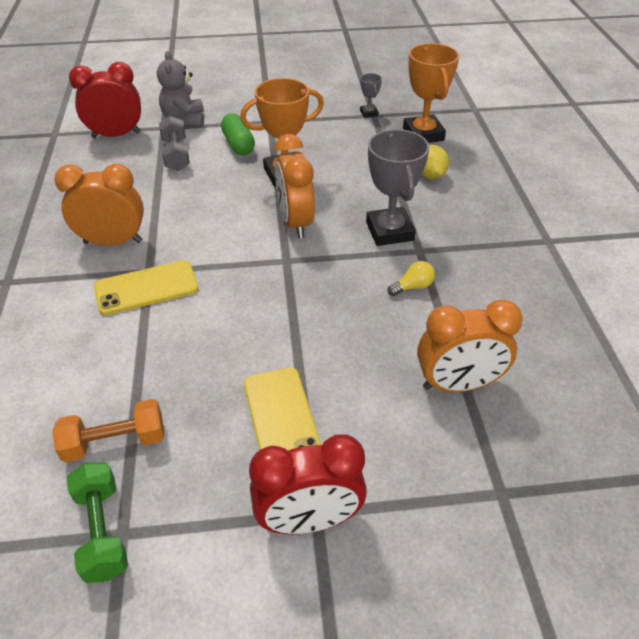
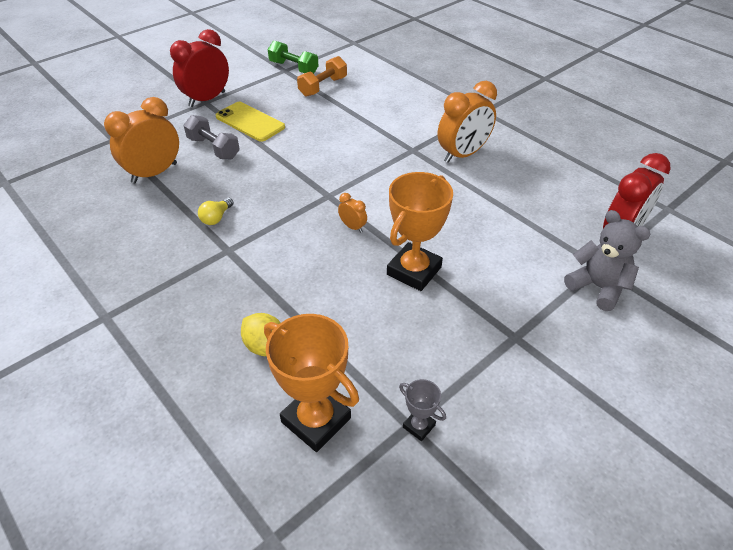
camera: 145 degrees right, 0 degrees up
yellow phone [94,260,198,315] -> none
grey dumbbell [159,116,190,171] -> grey dumbbell moved to [184,115,240,159]
green capsule [221,113,255,155] -> none
orange clock [274,134,315,238] -> orange clock [338,193,367,233], size x0.45
grey trophy [366,129,429,246] -> none

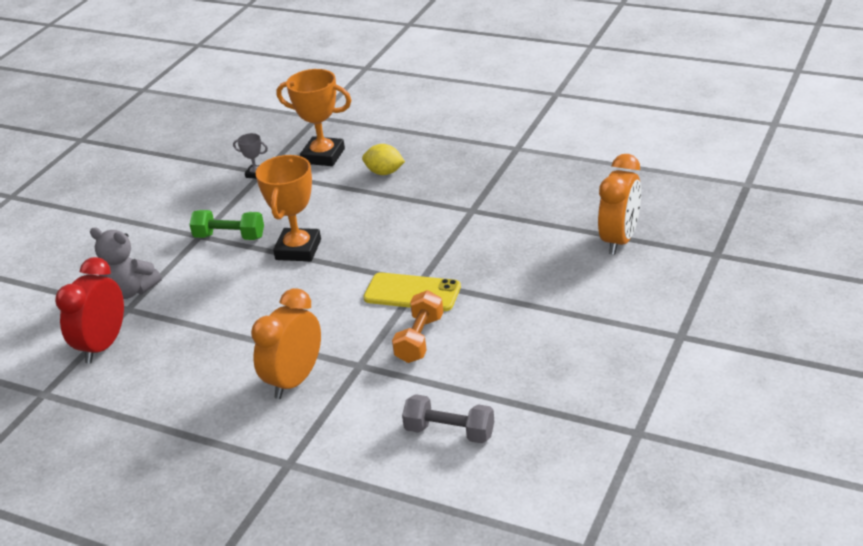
camera: 160 degrees right, 10 degrees down
red clock [170,29,229,107] -> none
grey dumbbell [184,115,240,159] -> grey dumbbell moved to [402,394,494,443]
yellow light bulb [198,198,233,225] -> none
yellow phone [216,102,285,142] -> yellow phone moved to [363,272,461,311]
green dumbbell [268,41,319,74] -> green dumbbell moved to [189,210,264,240]
orange dumbbell [297,56,347,97] -> orange dumbbell moved to [392,290,443,363]
orange clock [338,193,367,233] -> none

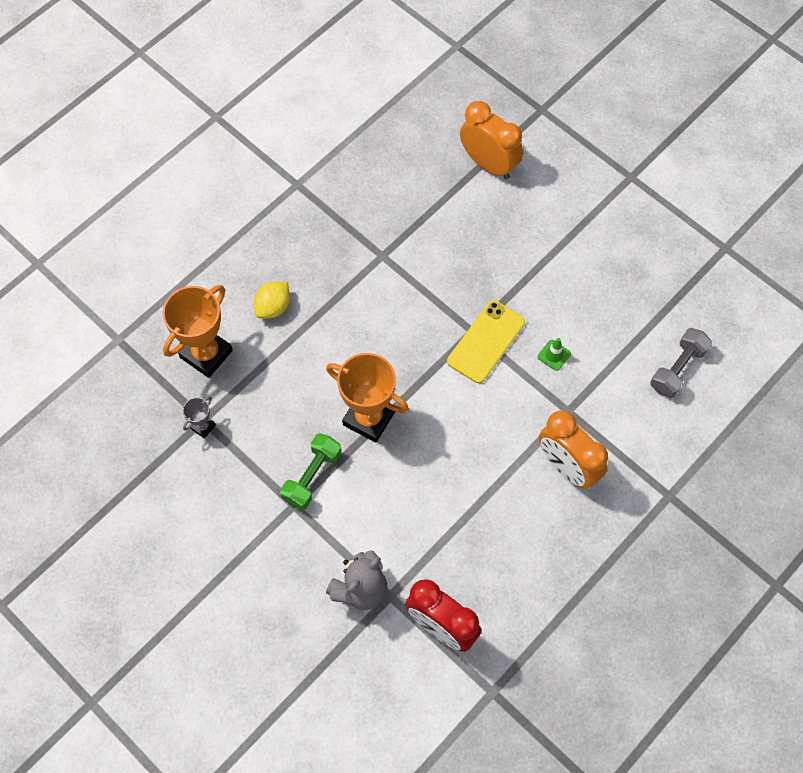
camera: 75 degrees left, 30 degrees up
orange dumbbell [392,290,443,363] -> green traffic cone [538,338,571,371]

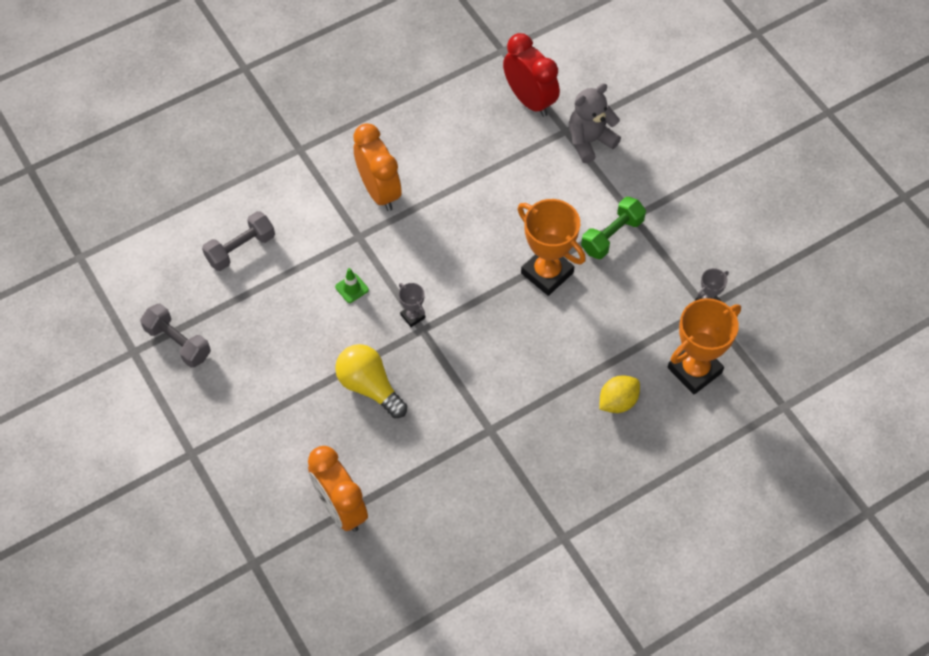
camera: 165 degrees left, 5 degrees down
yellow phone [447,300,525,383] -> grey trophy [399,283,425,327]
none -> grey dumbbell [140,304,211,368]
none -> yellow light bulb [335,344,407,418]

